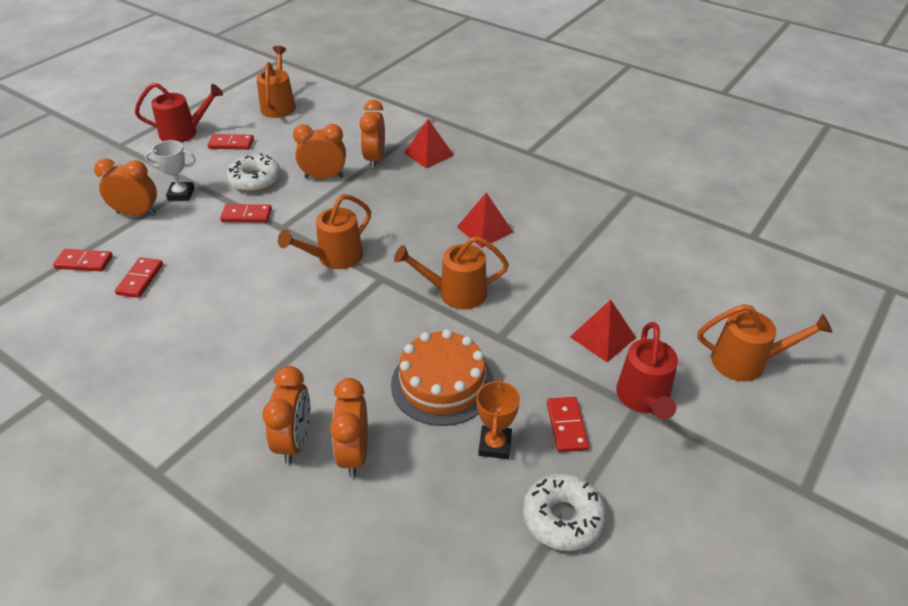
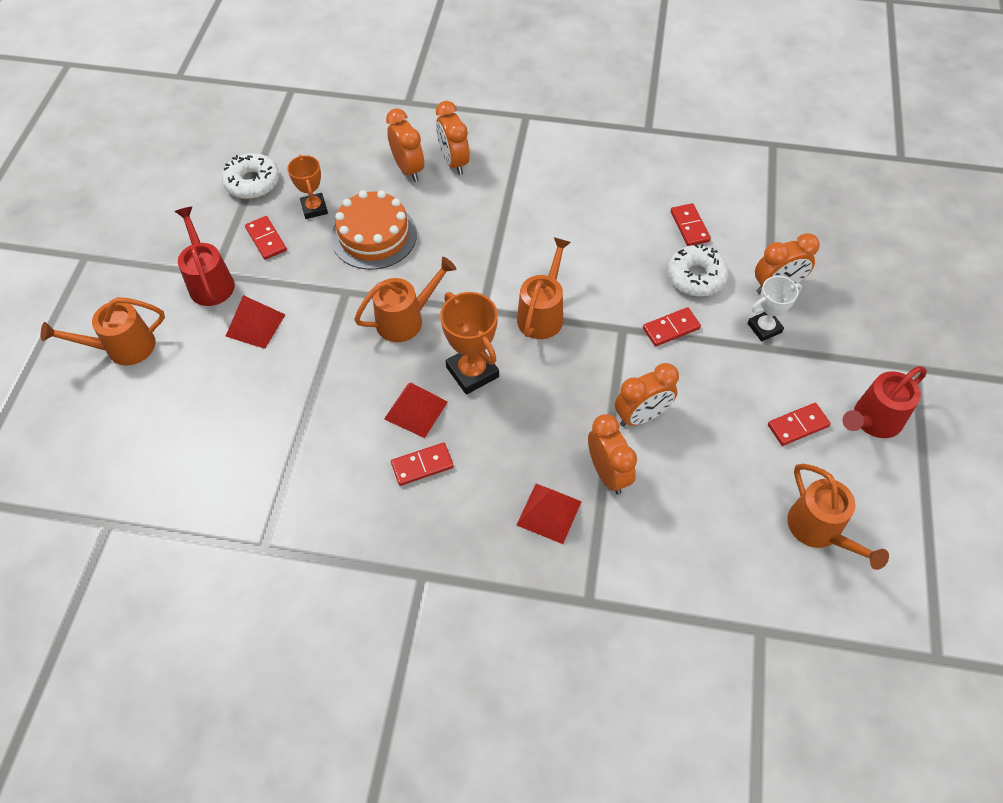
camera: 155 degrees right, 15 degrees up
red domino [53,249,113,272] -> red domino moved to [391,442,454,486]
white donut [226,153,281,192] -> white donut moved to [667,244,729,297]
none -> orange trophy [440,292,499,395]

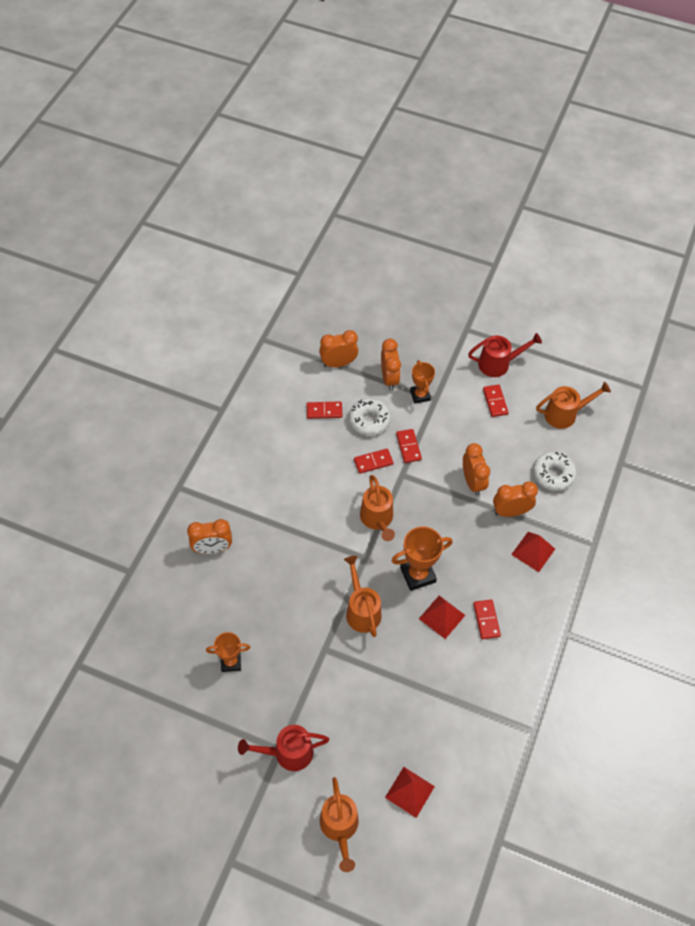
camera: 80 degrees left, 0 degrees up
white donut [222,153,279,199] -> white donut moved to [533,452,577,491]
red pyramid [226,295,285,349] -> red pyramid moved to [385,767,435,818]
red domino [245,216,287,260] -> red domino moved to [354,449,393,474]
orange cake [331,190,417,270] -> none
orange clock [386,108,424,182] -> orange clock moved to [319,330,358,367]
orange watering can [517,237,571,339] -> orange watering can turned 135 degrees counterclockwise [360,475,395,541]
white trophy [748,276,802,342] -> orange trophy [410,360,435,404]
red watering can [842,366,927,438] -> red watering can turned 75 degrees counterclockwise [468,333,542,377]

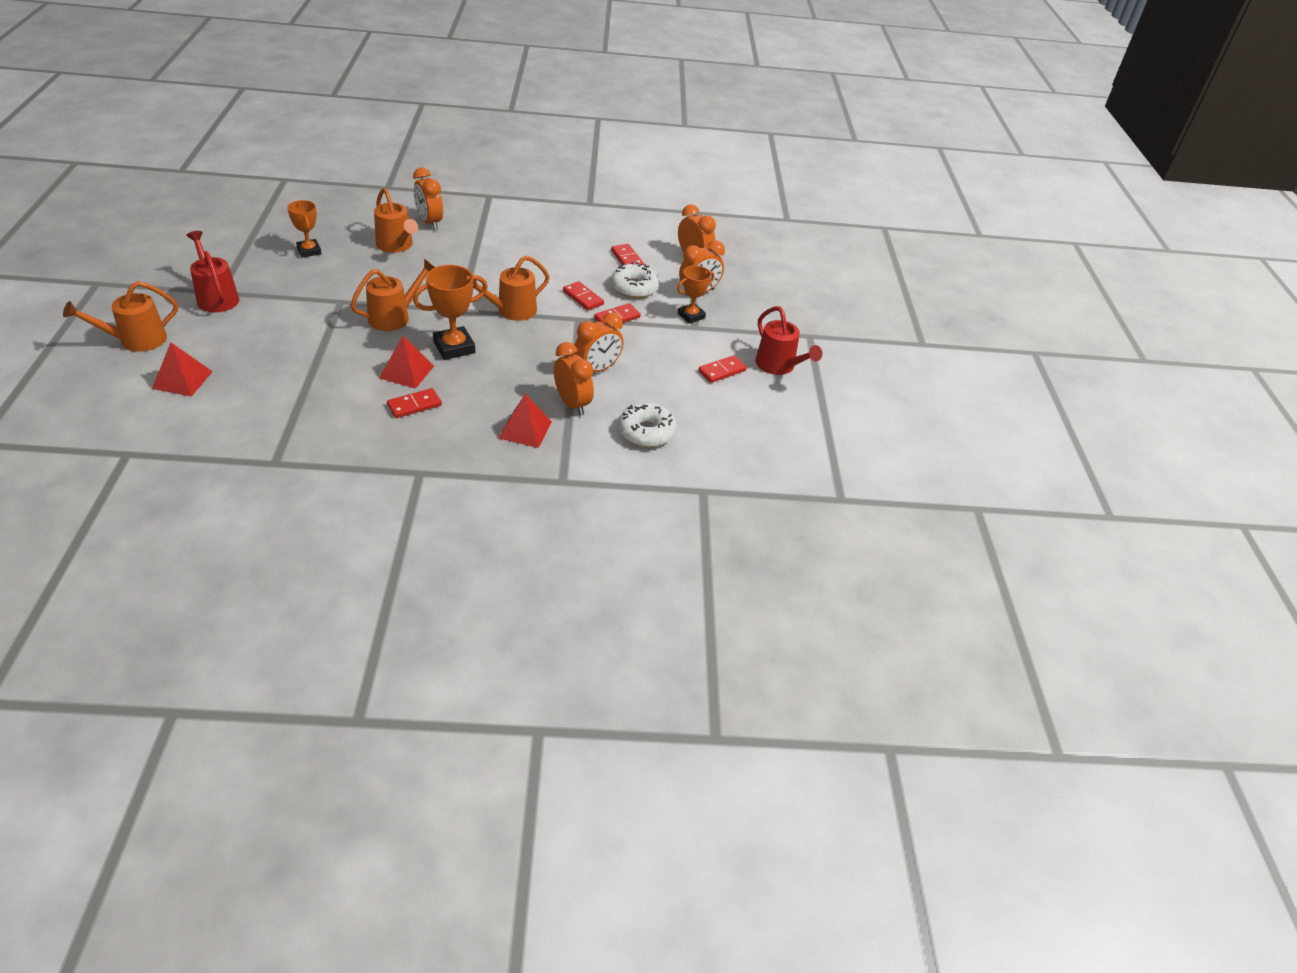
camera: 65 degrees right, 15 degrees down
orange trophy [392,526,453,591] -> orange trophy turned 75 degrees counterclockwise [413,265,488,360]
orange watering can [536,382,611,429] -> orange watering can moved to [374,188,418,253]

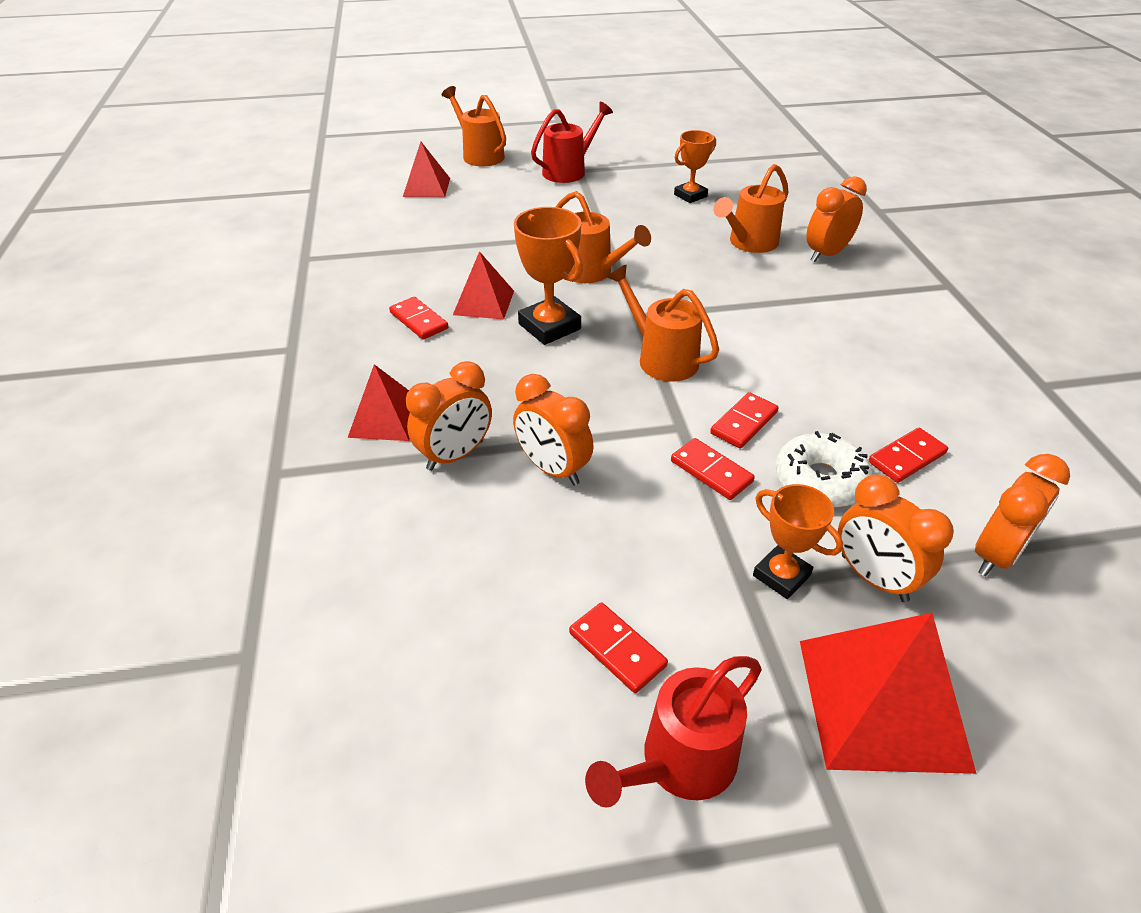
camera: 85 degrees right, 0 degrees up
white donut [618,403,677,447] -> none
none -> red pyramid [800,613,977,774]

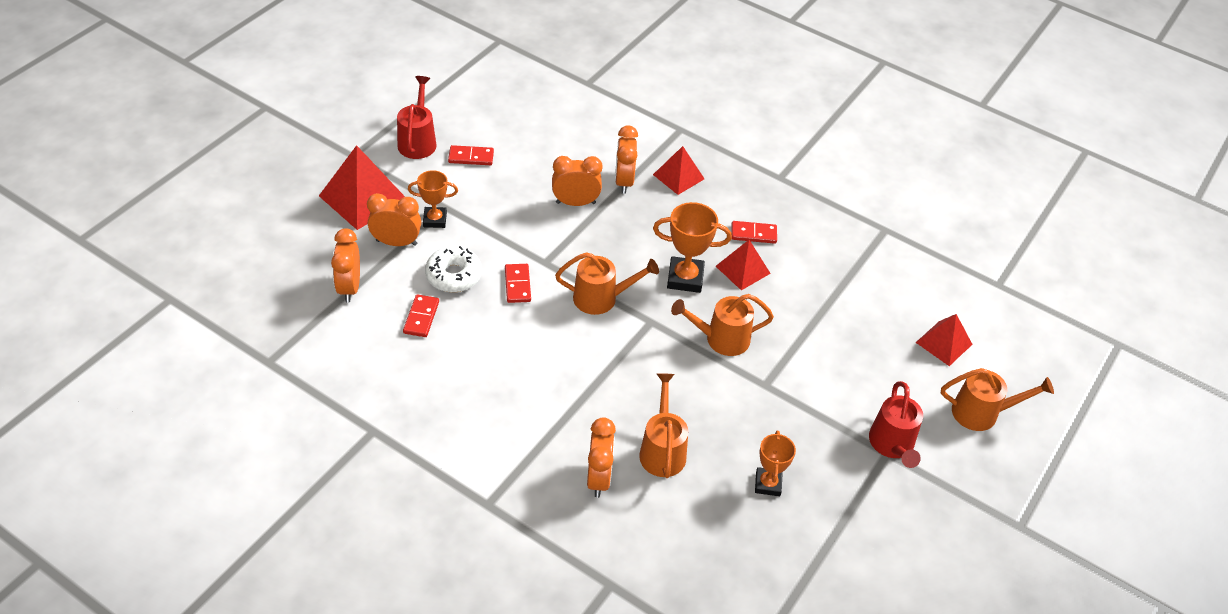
camera: 130 degrees right, 5 degrees up
red domino [671,438,755,500] -> none

